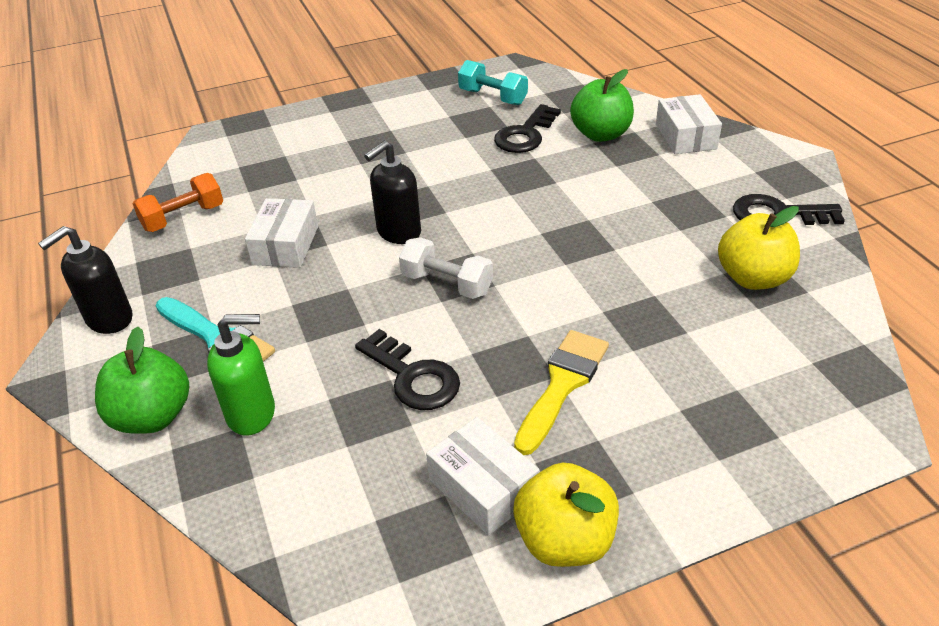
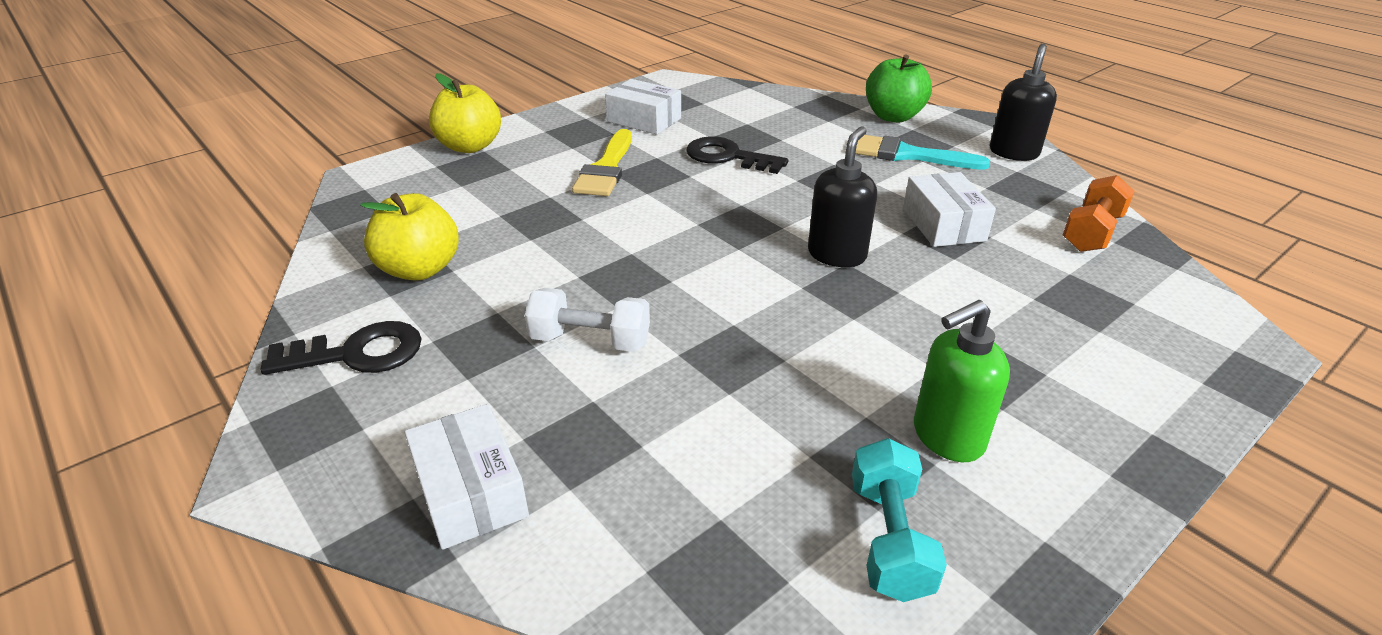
camera: 160 degrees right, 5 degrees down
green soap dispenser [207,314,275,436] -> green soap dispenser moved to [914,300,1010,462]
white dumbbell [399,237,493,299] -> white dumbbell moved to [525,288,650,352]
turquoise dumbbell [458,60,528,105] -> turquoise dumbbell turned 75 degrees clockwise [852,438,947,602]
black key [494,104,561,153] -> none
yellow apple [513,463,619,567] -> yellow apple moved to [429,73,501,153]
green apple [570,69,634,142] -> none

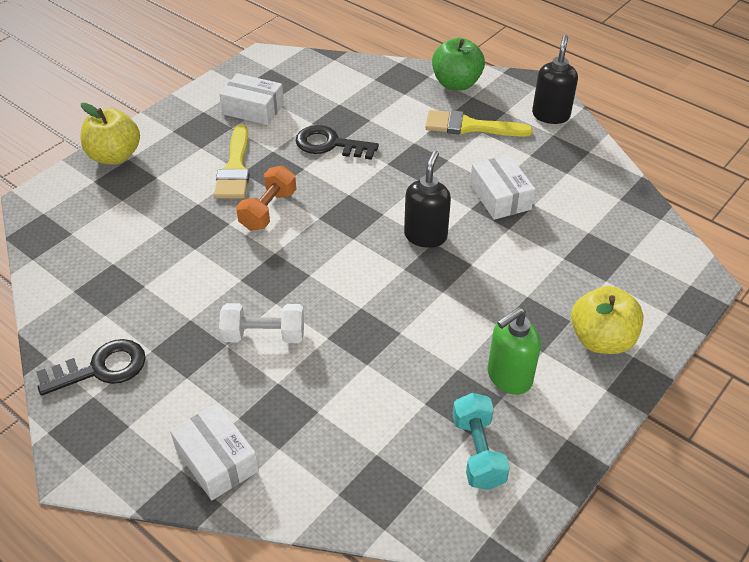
camera: 10 degrees left, 10 degrees up
yellow apple [360,193,459,281] -> yellow apple moved to [571,286,644,354]
turquoise brush [856,135,990,170] -> yellow brush [425,110,533,137]
orange dumbbell [1063,175,1135,252] -> orange dumbbell moved to [236,166,296,231]

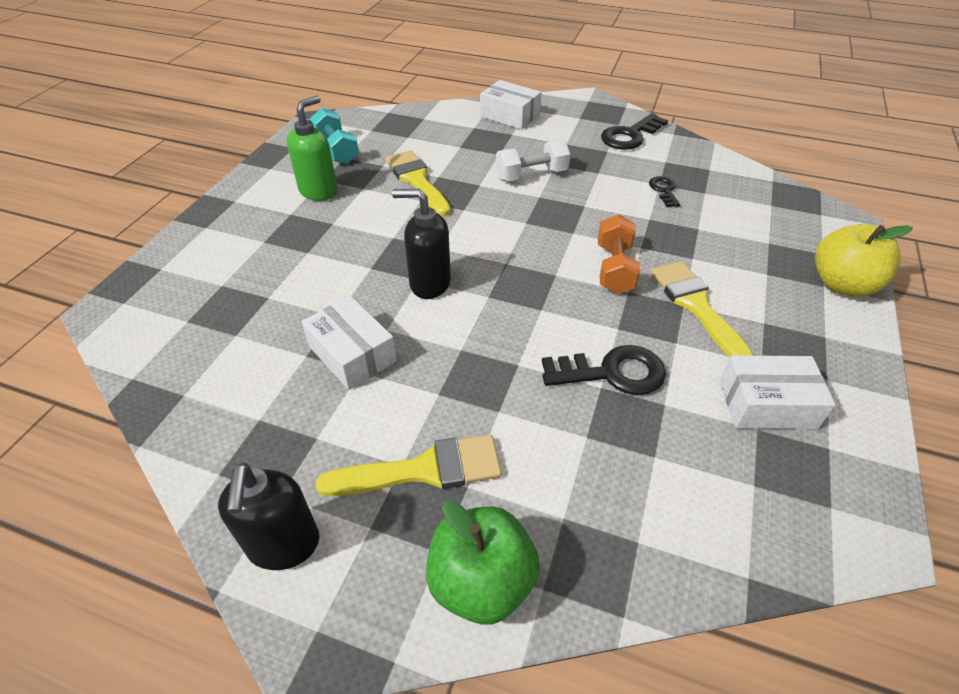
camera: 160 degrees right, 0 degrees up
black soap dispenser [404,150,451,248] -> black soap dispenser turned 105 degrees clockwise [392,189,451,299]
yellow apple [571,286,644,354] -> none
none -> yellow brush [385,150,451,216]
none -> black key [649,176,680,207]

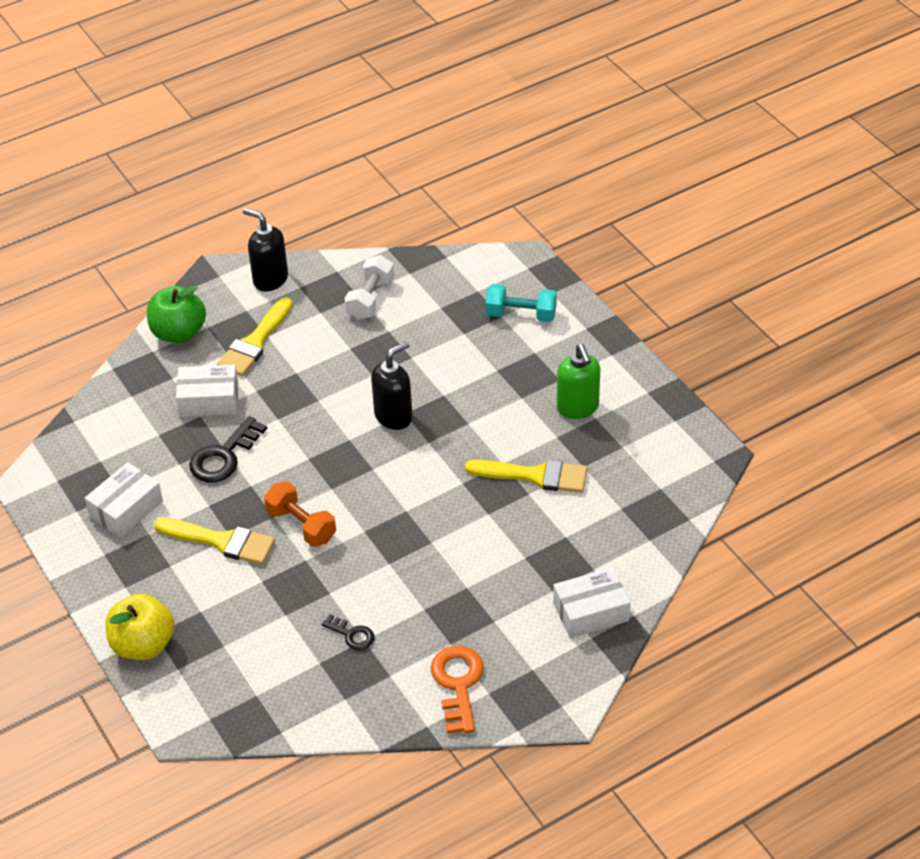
camera: 130 degrees right, 0 degrees up
white box [301,296,397,390] -> white box moved to [176,365,238,417]
turquoise dumbbell [310,108,359,164] -> turquoise dumbbell moved to [485,284,557,322]
white dumbbell [496,140,570,181] -> white dumbbell moved to [345,255,394,320]
black key [601,113,668,150] -> orange key [431,646,484,733]

